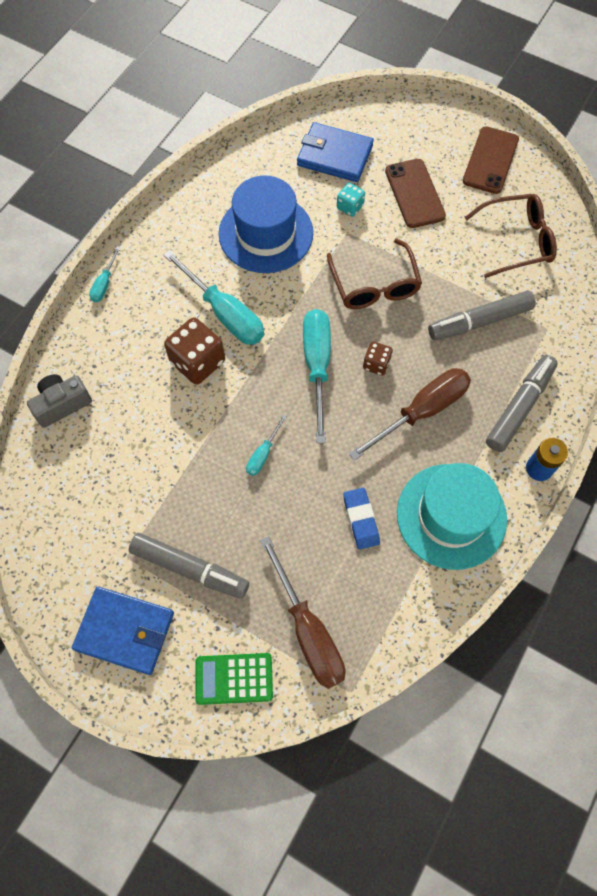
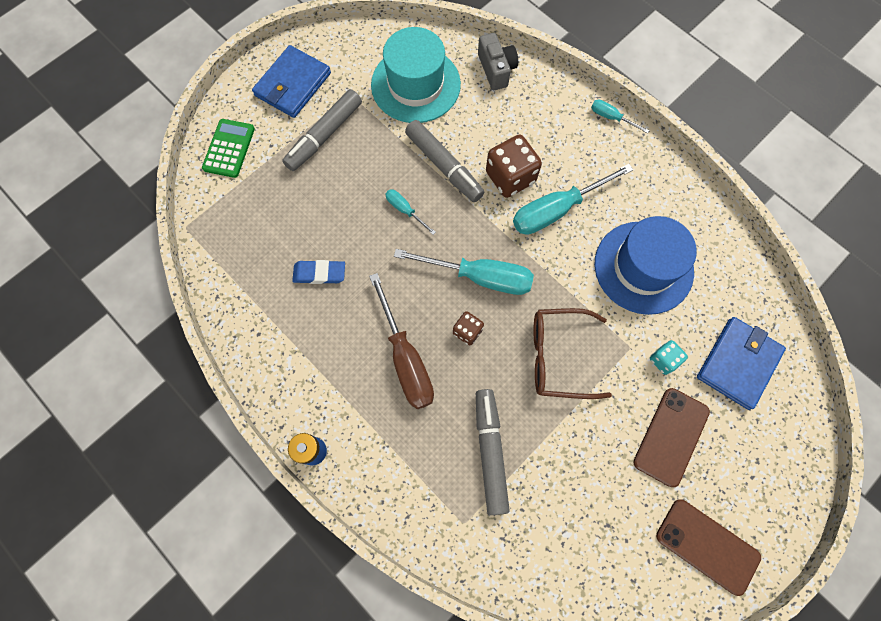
camera: 105 degrees right, 5 degrees up
brown screwdriver [260,536,345,689] -> none
brown phone [385,159,446,228] -> brown phone turned 60 degrees counterclockwise [634,388,710,487]
turquoise hat [397,463,507,570] -> turquoise hat moved to [371,27,461,123]
brown glasses [465,194,557,278] -> none
grey marker [486,355,558,452] -> grey marker moved to [405,120,484,202]

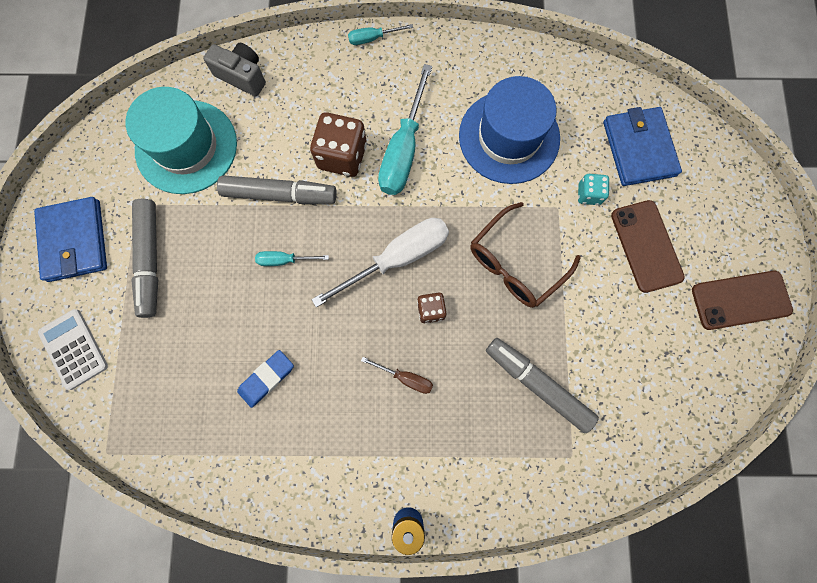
camera: 45 degrees left, 5 degrees up
green calculator [202,119,255,178] -> white calculator [38,309,108,390]
brown screwdriver [369,273,434,409] -> brown screwdriver [361,357,433,394], size x0.49
turquoise screwdriver [394,249,534,295] -> white screwdriver [311,218,449,308]

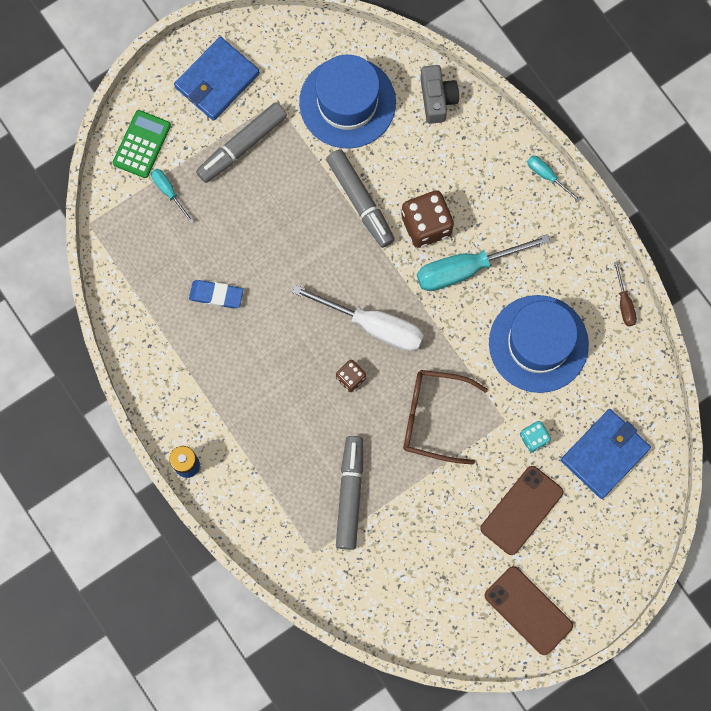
camera: 55 degrees right, 0 degrees up
white calculator [38,309,108,390] -> green calculator [113,110,171,178]
turquoise hat [125,87,237,194] -> blue hat [299,55,396,149]
turquoise screwdriver [255,251,329,266] -> turquoise screwdriver moved to [151,169,193,223]
brown screwdriver [361,357,433,394] -> brown screwdriver moved to [614,261,637,326]

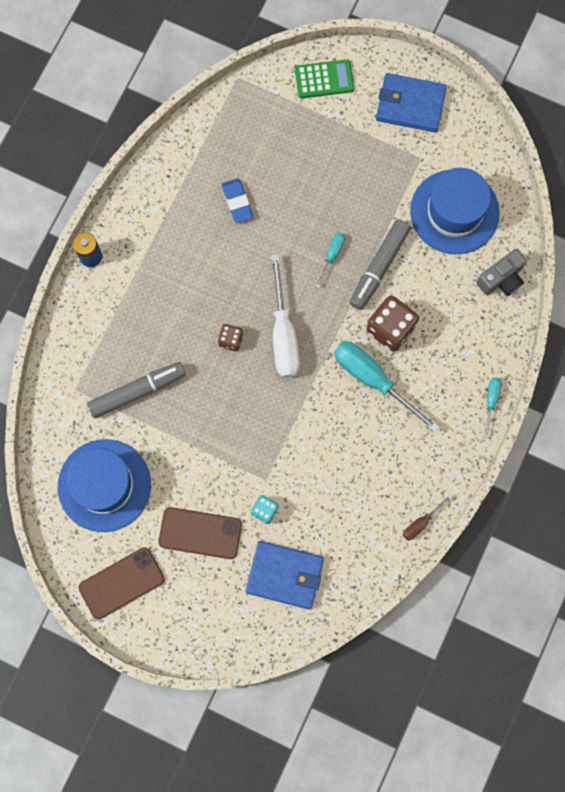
camera: 60 degrees right, 0 degrees up
turquoise screwdriver [151,169,193,223] -> turquoise screwdriver moved to [316,233,345,288]
grey marker [196,102,287,183] -> none
brown glasses [403,370,488,465] -> none
brown phone [484,566,573,655] -> brown phone turned 45 degrees clockwise [79,547,165,619]
blue hat [489,295,589,393] -> blue hat moved to [58,439,151,532]

